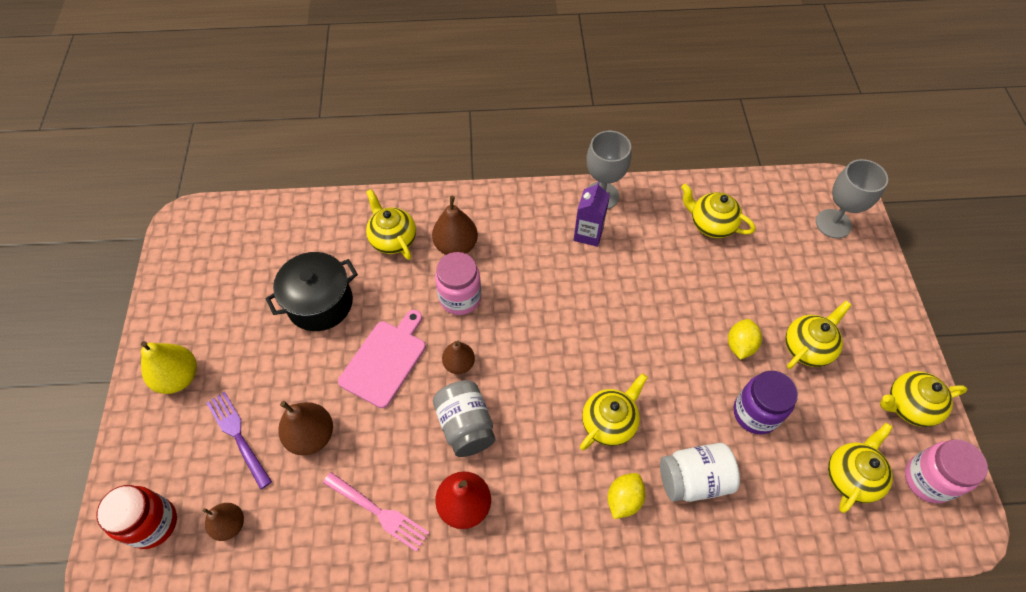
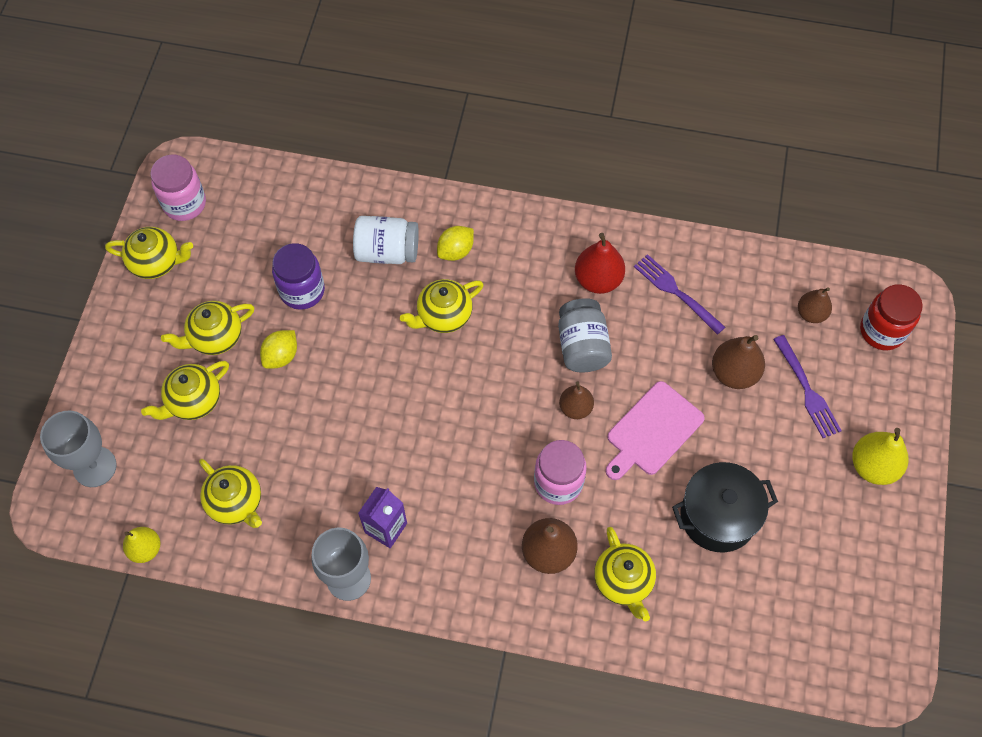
camera: 165 degrees left, 5 degrees up
pink fork [323,472,429,552] -> purple fork [634,254,725,335]
yellow teapot [828,423,893,513] -> yellow teapot moved to [141,361,229,420]
none -> yellow pear [123,527,160,563]

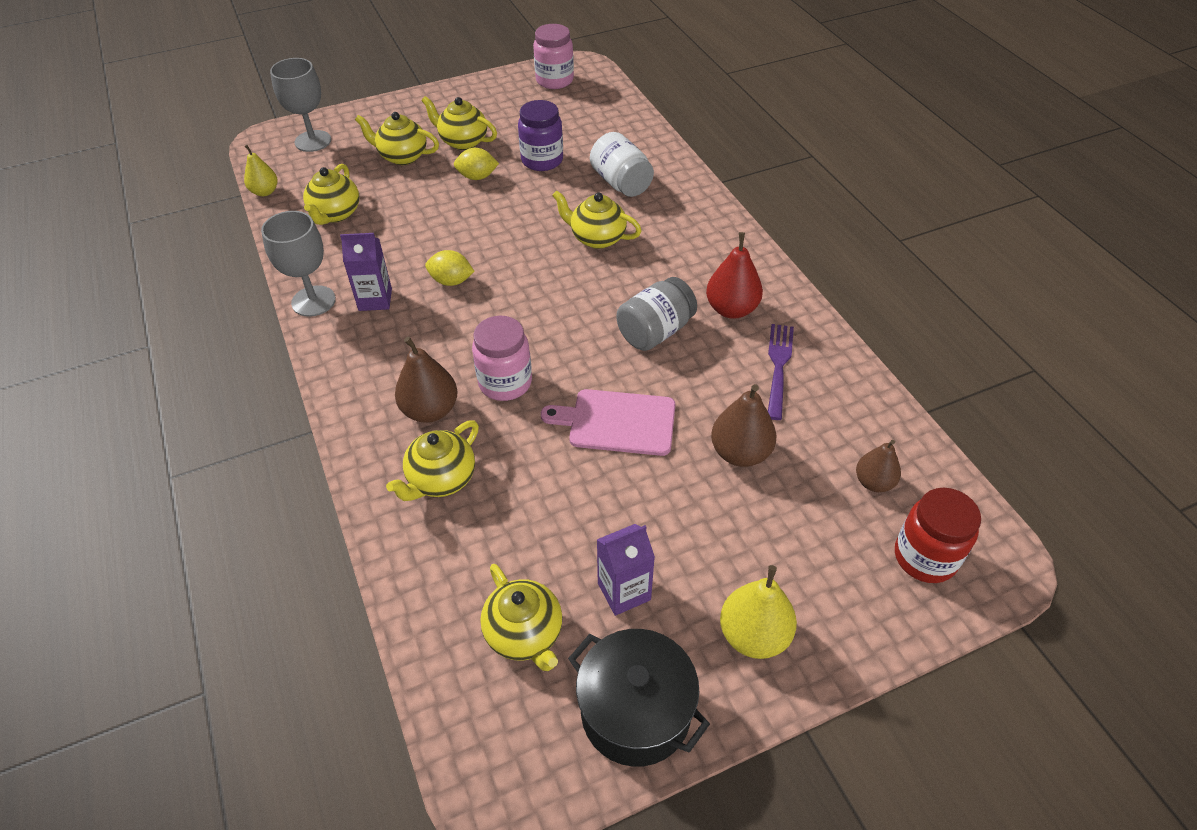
camera: 55 degrees right, 15 degrees down
yellow teapot [105,227,193,279] -> yellow teapot moved to [480,564,562,671]
yellow lemon [437,226,474,261] -> yellow lemon moved to [425,250,475,286]
brown pear [559,381,594,419] -> none
black pot [672,462,778,552] -> black pot moved to [568,629,710,767]
purple fork [773,335,842,438] -> none
none -> purple carton [597,524,655,616]

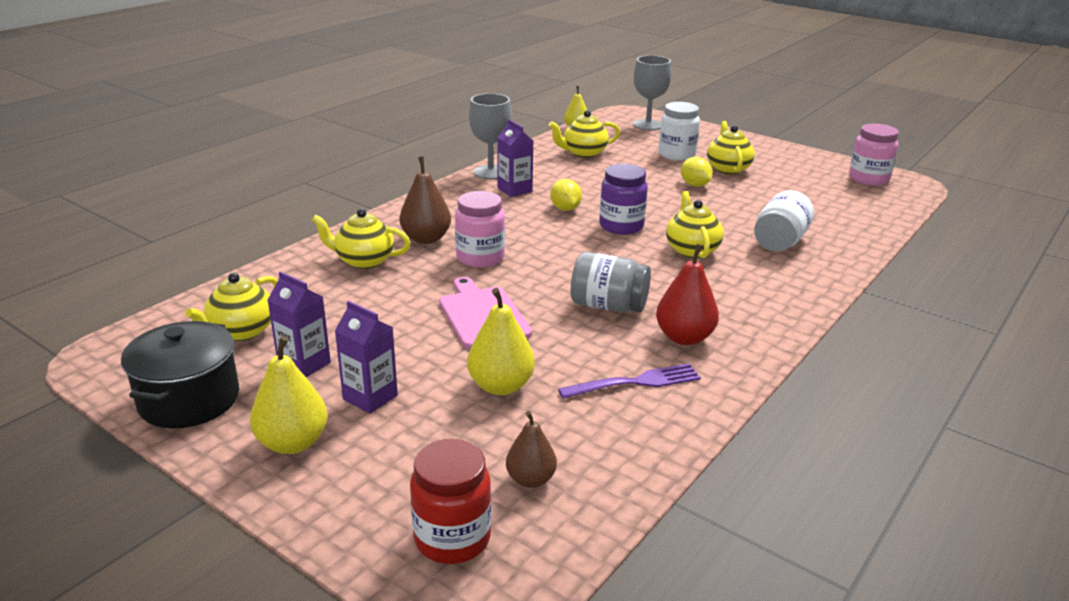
camera: 60 degrees right, 20 degrees down
yellow teapot [355,112,439,165] -> white jar [658,102,700,161]
purple jar [518,100,563,171] -> purple jar moved to [599,164,648,235]
brown pear [711,384,776,467] -> yellow pear [467,288,535,395]
none -> purple carton [335,301,398,414]

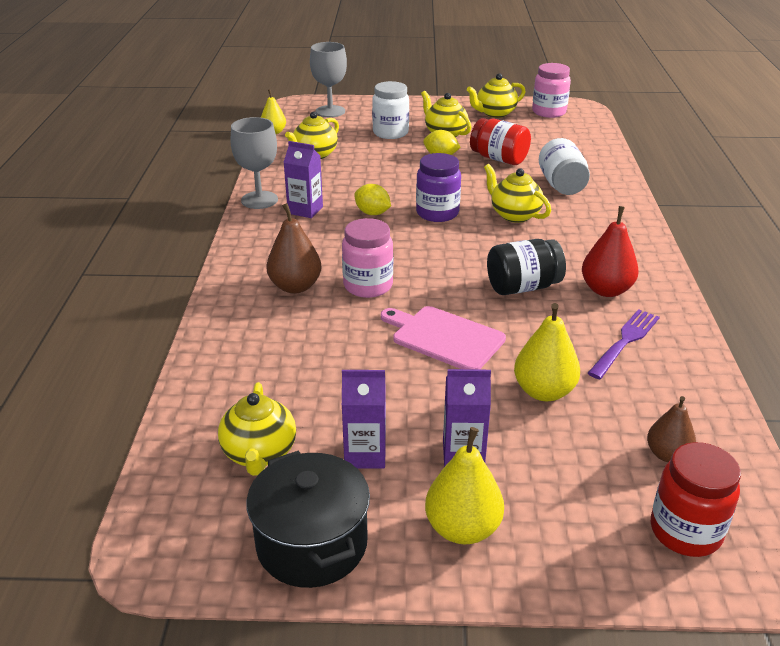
camera: 35 degrees left, 5 degrees up
yellow teapot [312,208,411,269] -> yellow teapot moved to [467,73,526,118]
grey jar [571,252,651,313] -> black jar [487,239,566,295]
none -> red jar [470,118,531,165]

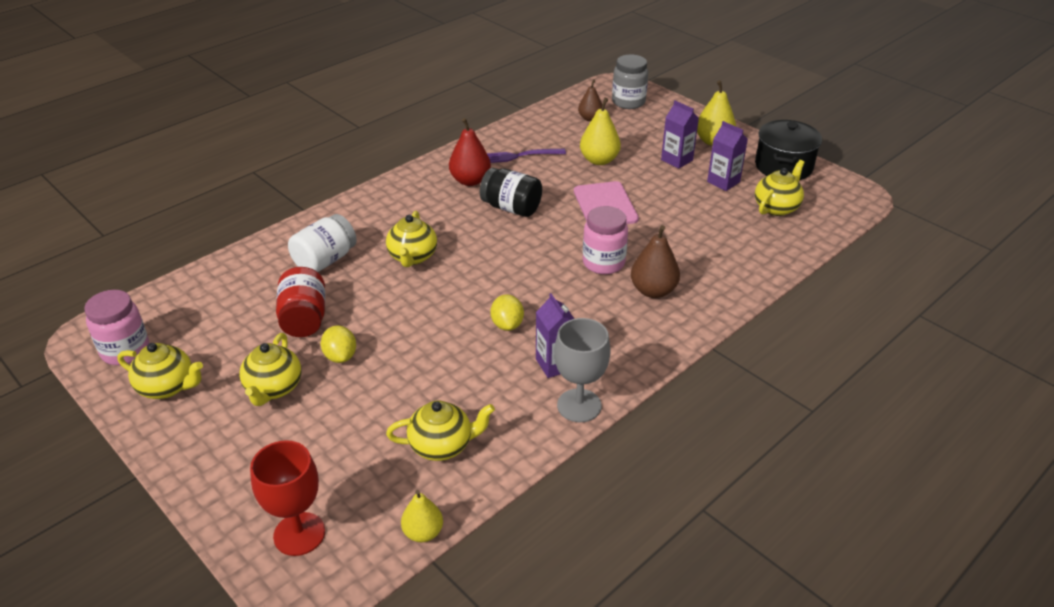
camera: 135 degrees left, 5 degrees up
grey goblet [310,42,347,117] -> red goblet [250,440,325,556]
white jar [372,81,409,139] -> none
purple jar [416,153,461,222] -> none
red jar [651,442,741,557] -> grey jar [612,54,648,109]

